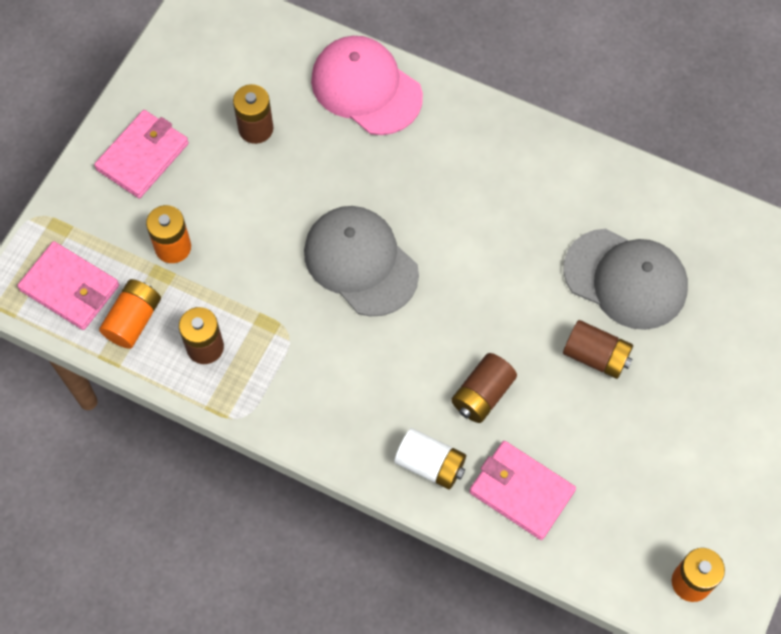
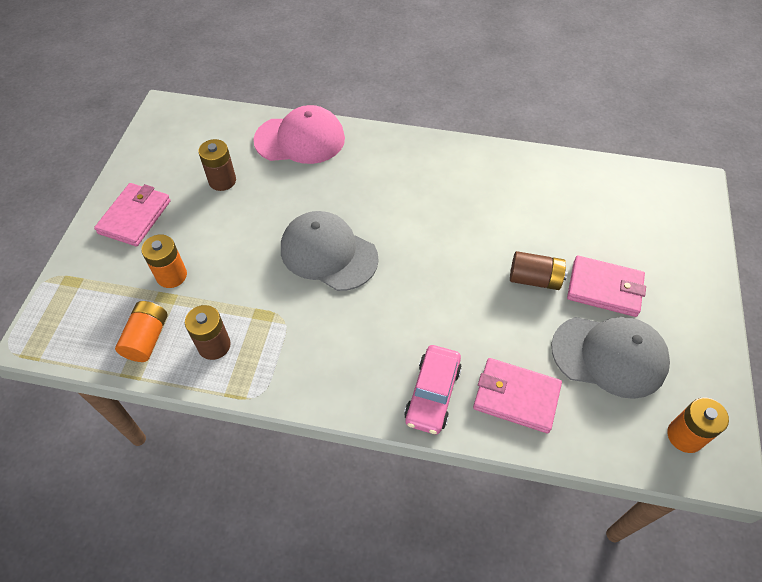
camera: 15 degrees left, 10 degrees down
pink wallet [17,241,119,330] -> pink wallet moved to [567,256,646,317]
pink cap [311,36,423,135] -> pink cap turned 150 degrees clockwise [253,105,345,164]
white battery [394,428,466,490] -> pink car [404,345,462,434]
brown battery [451,353,517,423] -> none
grey cap [563,229,688,330] -> grey cap moved to [551,317,670,399]

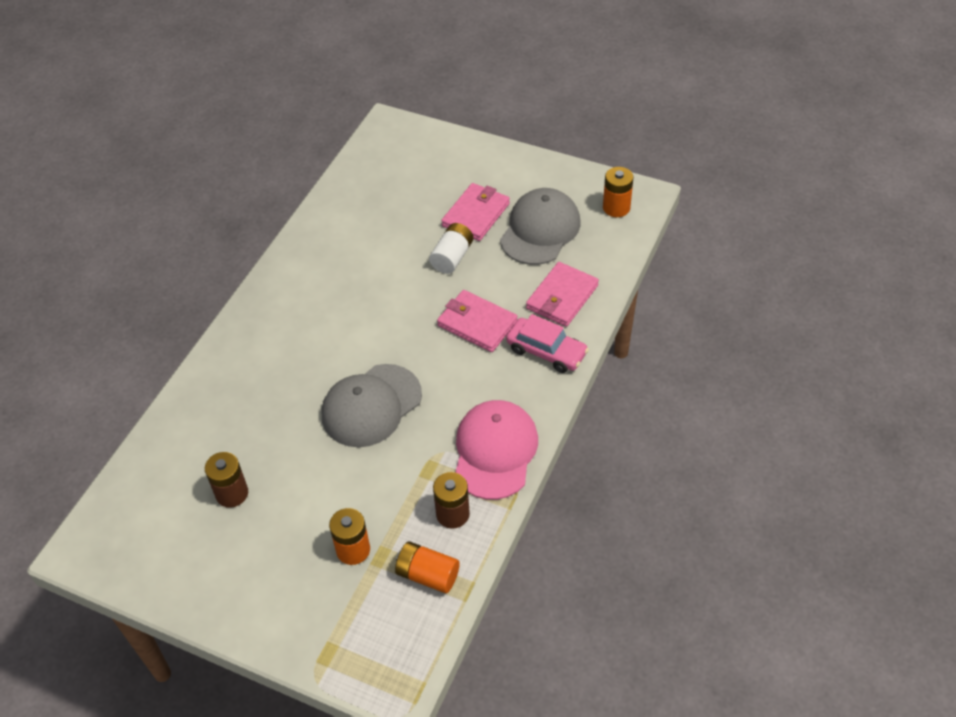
camera: 75 degrees left, 5 degrees down
pink wallet [94,183,171,246] -> pink wallet moved to [437,290,518,352]
pink cap [253,105,345,164] -> pink cap moved to [455,400,538,500]
brown battery [510,251,568,290] -> white battery [429,223,474,274]

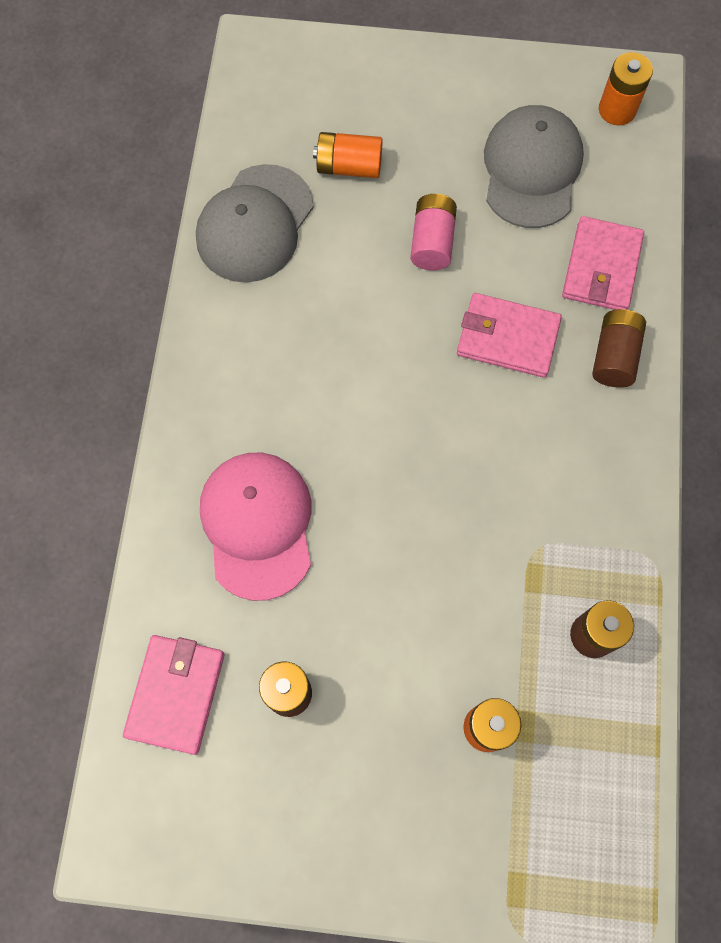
camera: 20 degrees left, 20 degrees up
grey cap [322,364,422,447] -> grey cap moved to [196,164,314,283]
orange battery [395,542,460,593] -> orange battery moved to [313,132,383,178]
white battery [429,223,474,274] -> pink battery [410,194,457,270]
pink wallet [441,183,510,241] -> pink wallet moved to [123,635,225,755]
pink cap [455,400,538,500] -> pink cap moved to [200,453,311,601]
pink car [506,314,589,373] -> brown battery [592,309,646,387]

